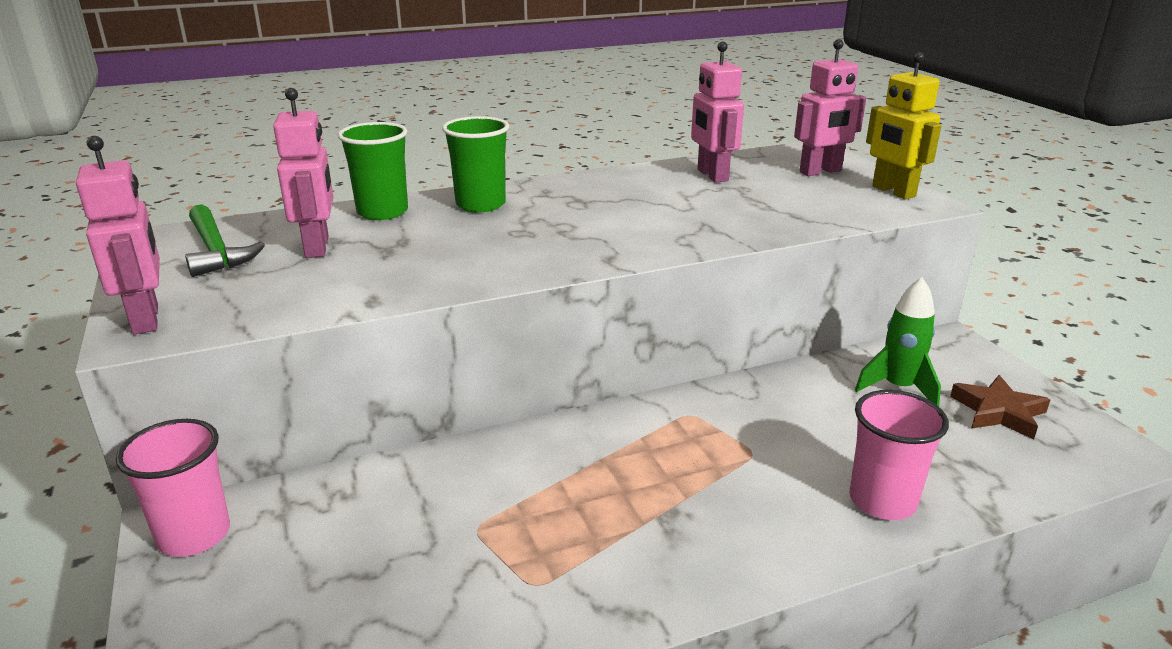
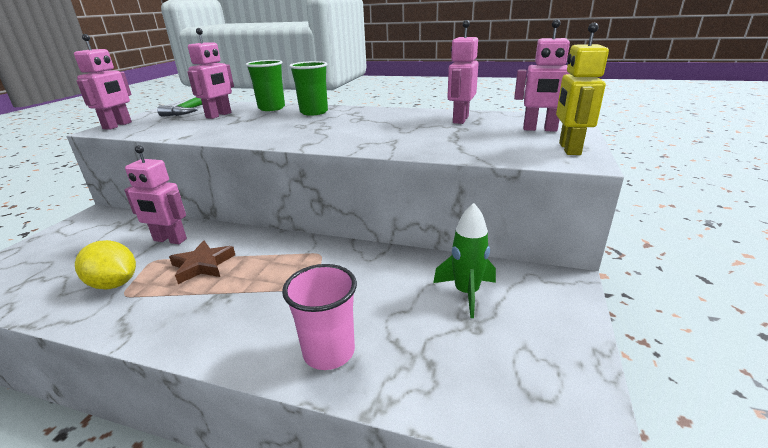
camera: 40 degrees right, 0 degrees up
pink cup [116,419,230,557] -> none
brown star [950,375,1050,439] -> brown star moved to [169,240,235,284]
none -> yellow lemon [75,240,136,289]
none -> pink robot [124,145,187,244]

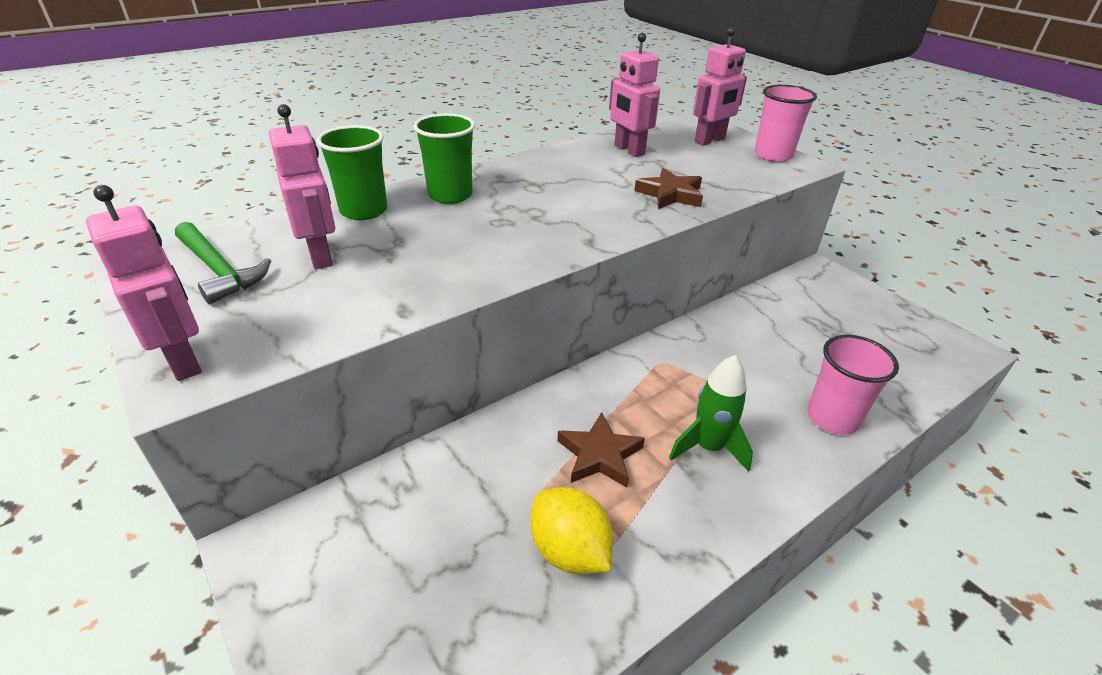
camera: 55 degrees left, 10 degrees up
yellow lemon [75,240,136,289] -> yellow lemon turned 75 degrees clockwise [530,487,613,574]
pink robot [124,145,187,244] -> none
green rocket [433,203,496,318] -> green rocket moved to [669,355,753,472]
yellow robot [556,23,609,155] -> pink cup [754,85,817,162]
none -> brown star [634,168,703,209]

